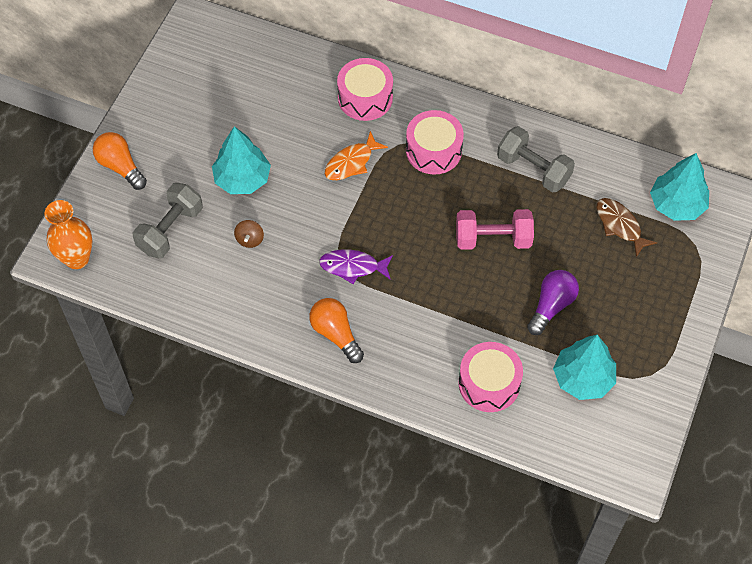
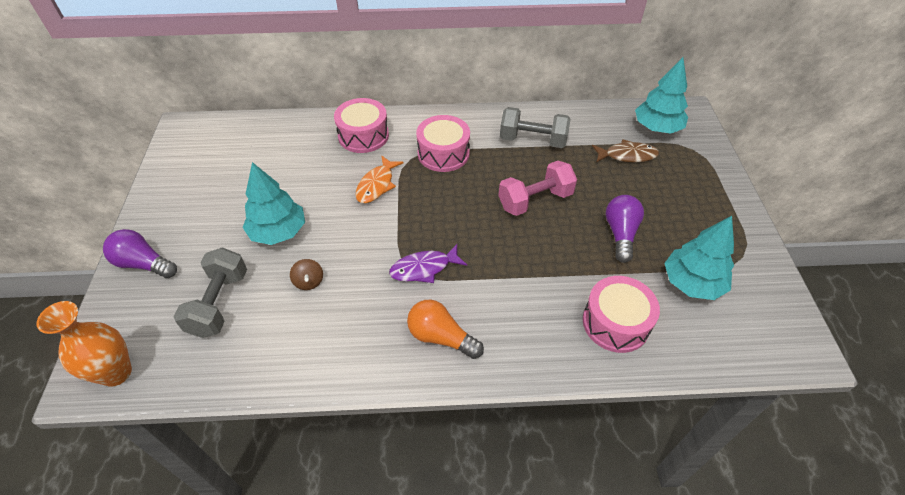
camera: 25 degrees left, 10 degrees down
orange light bulb [93,132,147,190] -> purple light bulb [103,229,177,278]
brown fish [596,198,657,257] -> brown fish turned 150 degrees clockwise [592,139,659,163]

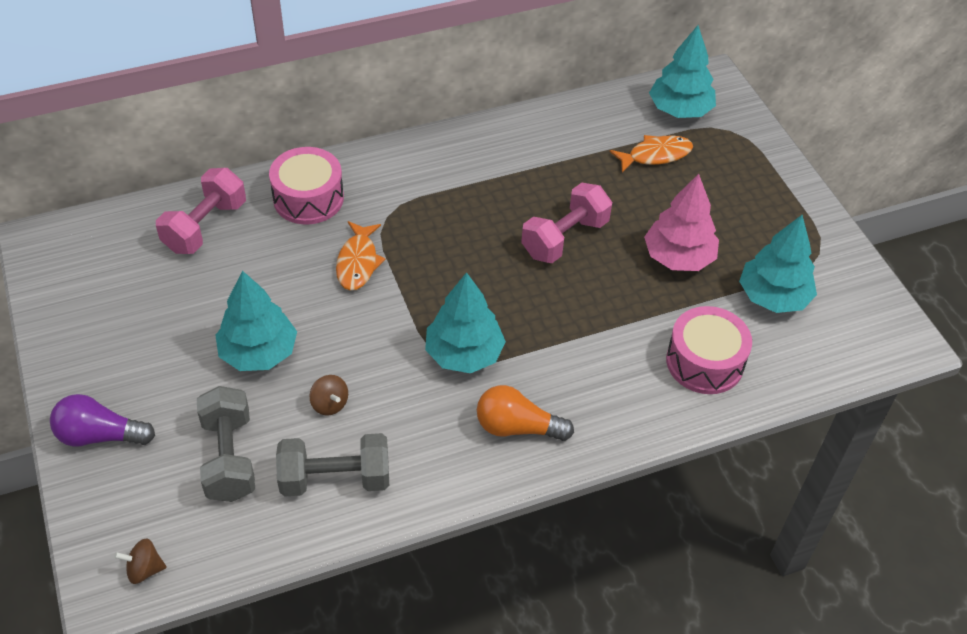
camera: 20 degrees left, 0 degrees up
orange vase [36,301,132,387] -> brown spinning top [114,538,167,584]
purple fish [389,244,467,283] -> turquoise tree [425,272,506,373]
pink drum [416,115,470,172] -> none
grey dumbbell [500,107,570,148] -> grey dumbbell moved to [276,433,389,496]
brown fish [592,139,659,163] -> orange fish [610,135,693,173]
purple light bulb [605,195,644,263] -> pink tree [644,174,719,271]
none -> pink dumbbell [156,168,246,254]

